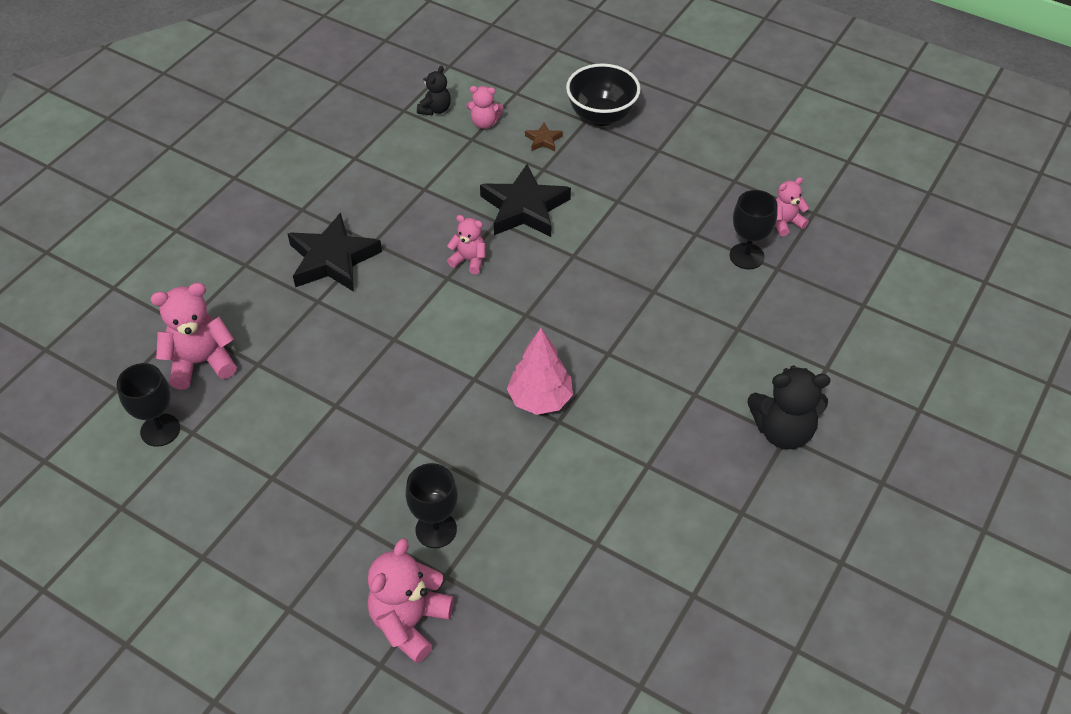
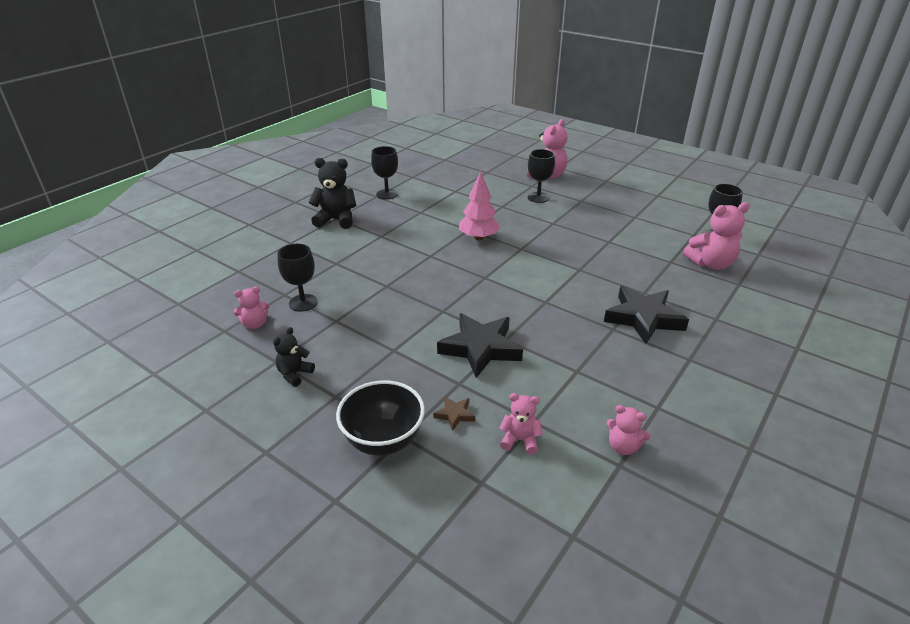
camera: 175 degrees left, 15 degrees down
black teddy bear [417,66,451,115] -> black teddy bear moved to [273,327,315,387]
pink teddy bear [447,215,486,274] -> pink teddy bear moved to [606,405,650,455]
none -> black goblet [371,146,398,200]

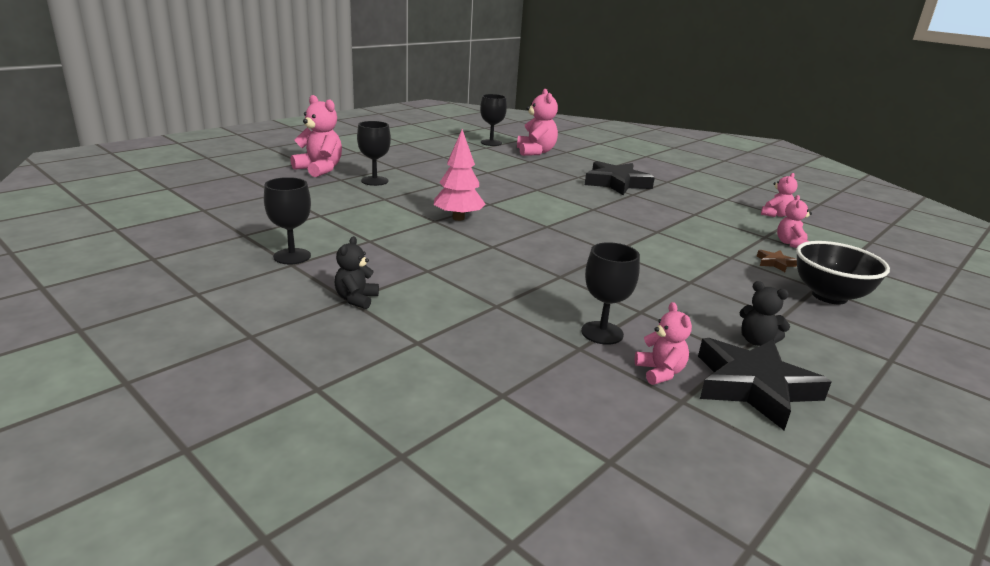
camera: 85 degrees left, 10 degrees down
black teddy bear [309,158,356,229] -> black teddy bear [335,236,379,309], size x0.58
black star [437,313,523,378] -> black star moved to [698,338,831,430]

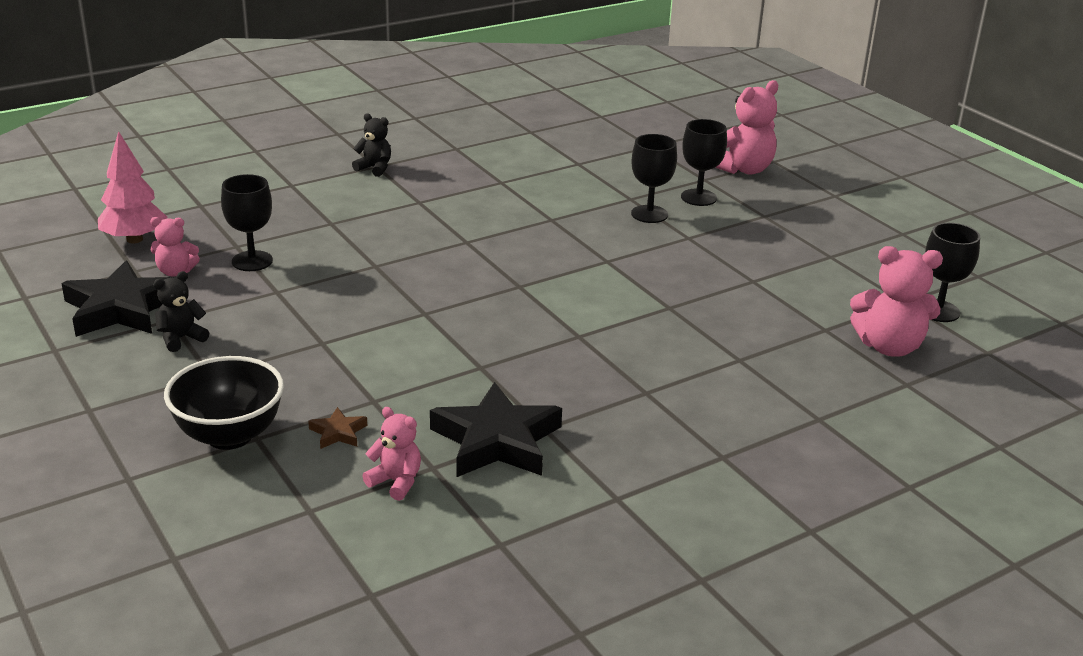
camera: 105 degrees right, 5 degrees up
black goblet [264,177,311,264] -> black goblet moved to [631,134,677,223]
pink tree [434,129,486,221] -> pink tree moved to [98,131,167,243]
black star [585,161,655,195] -> black star moved to [430,382,562,477]
pink teddy bear [761,173,798,217] -> none

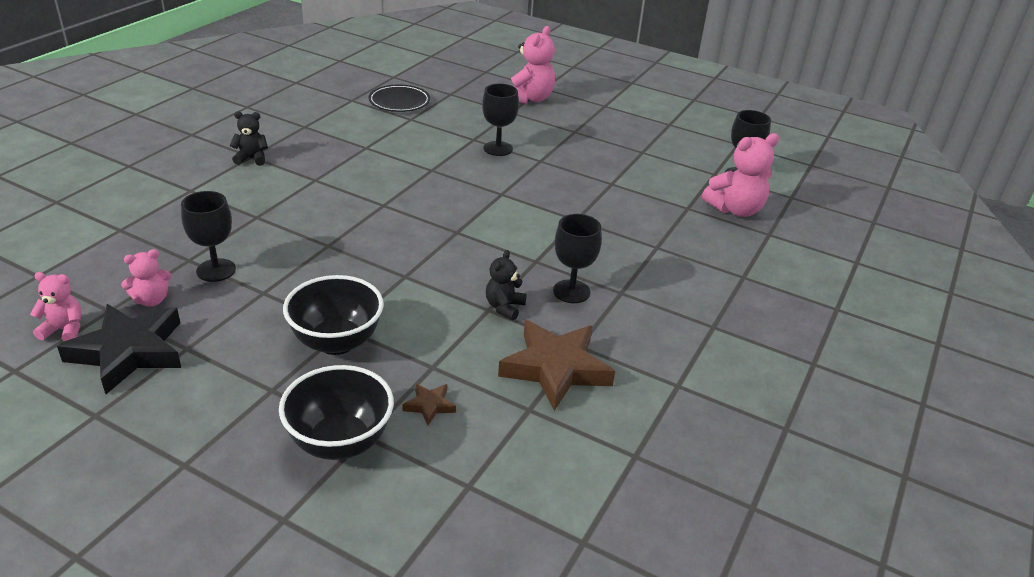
camera: 30 degrees left, 5 degrees up
pink tree [98,131,167,243] -> none
black teddy bear [153,271,209,352] -> black teddy bear moved to [486,250,526,321]
pink teddy bear [362,407,421,501] -> pink teddy bear moved to [30,272,81,341]
black star [430,382,562,477] -> brown star [498,320,615,411]
black goblet [681,119,727,206] -> black goblet moved to [553,214,602,303]
none -> black bowl [283,275,384,355]
none -> black plate [369,84,430,112]

